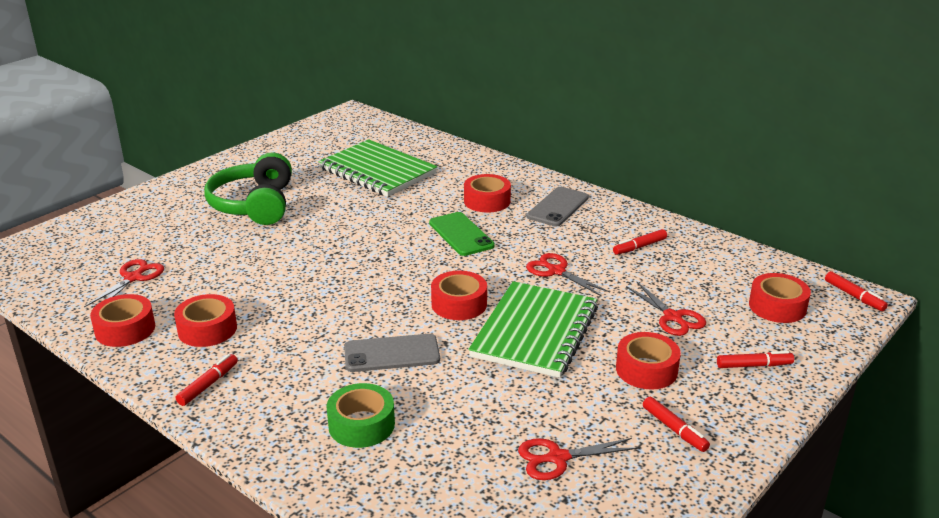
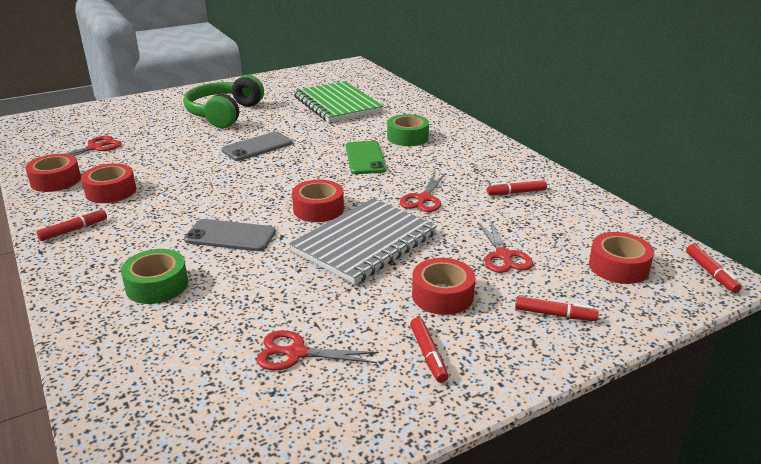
camera: 20 degrees right, 0 degrees up
red tape [464,174,511,213] -> green tape [387,114,429,146]
green notebook [468,281,598,378] -> grey notebook [289,198,437,285]
red scissors [526,253,610,297] -> red scissors turned 135 degrees counterclockwise [399,173,446,212]
grey phone [527,187,589,226] -> grey phone moved to [222,132,293,161]

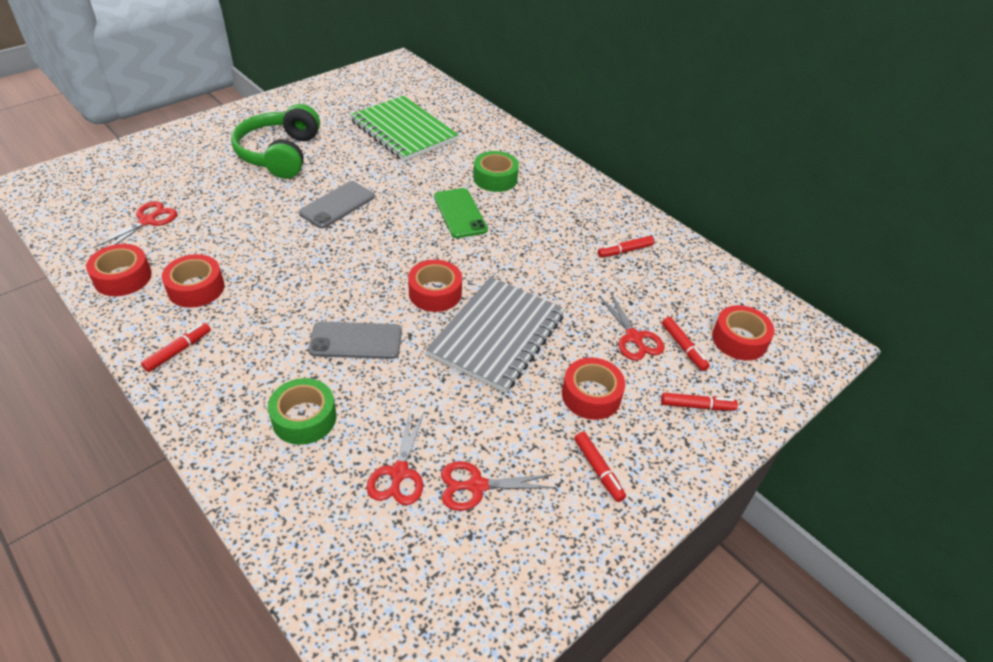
camera: 15 degrees left, 15 degrees up
red scissors [399,173,446,212] -> red scissors moved to [367,410,424,505]
red marker [686,244,742,293] -> red marker moved to [662,317,710,371]

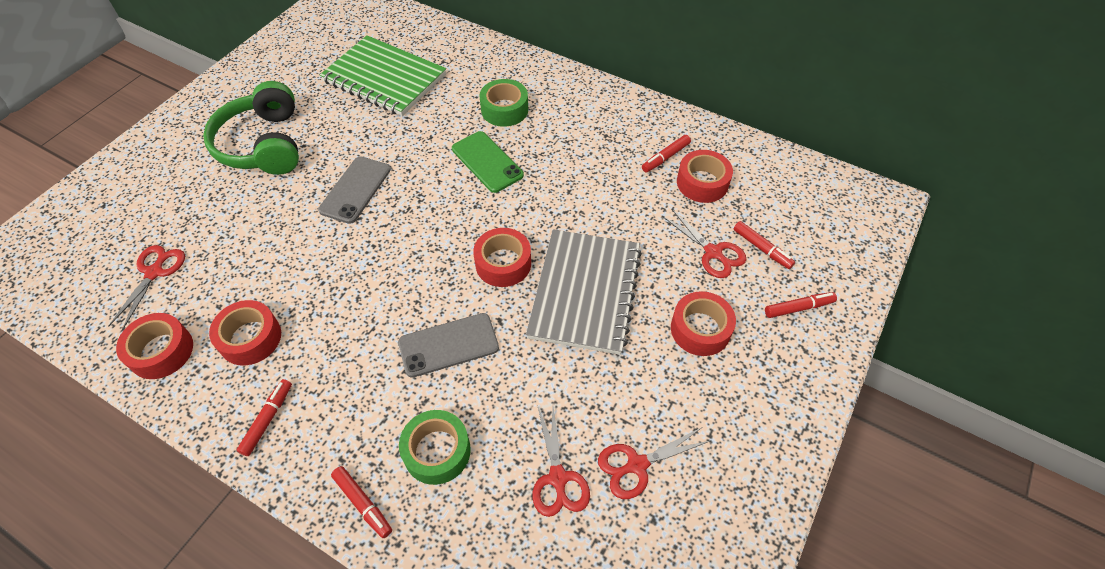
camera: 15 degrees left, 10 degrees up
red marker [574,432,626,502] -> red marker moved to [331,466,392,538]
red tape [712,305,775,361] -> red tape moved to [677,150,733,203]

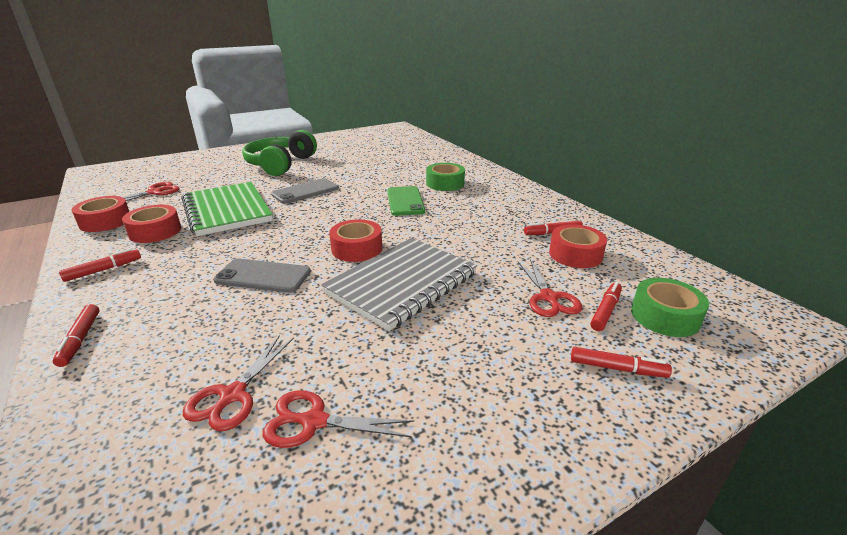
camera: 30 degrees right, 25 degrees down
green notebook [320,35,446,116] -> green notebook moved to [181,182,273,236]
green tape [399,410,471,485] -> green tape moved to [631,278,709,337]
red tape [671,291,736,356] -> none
red marker [734,221,795,269] -> red marker turned 135 degrees counterclockwise [590,282,622,331]

